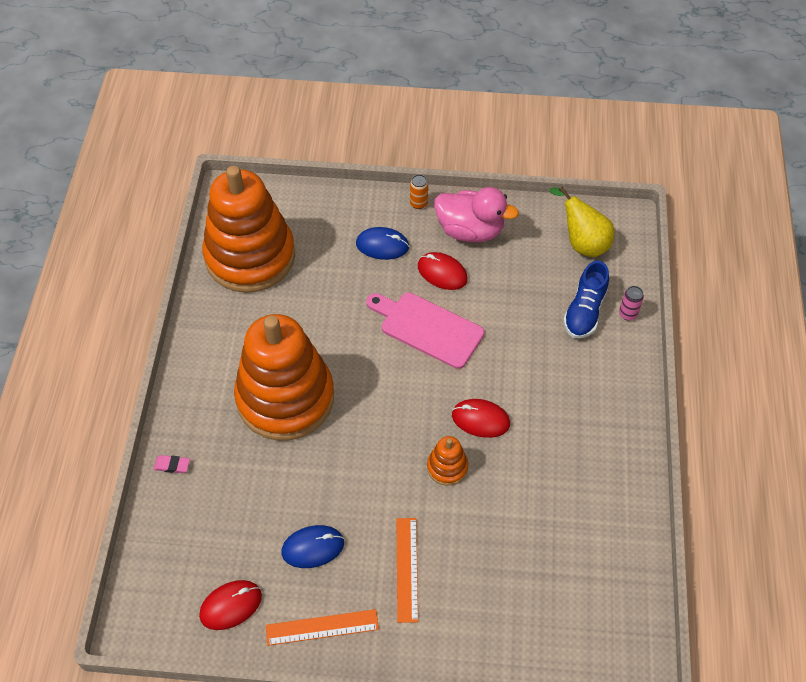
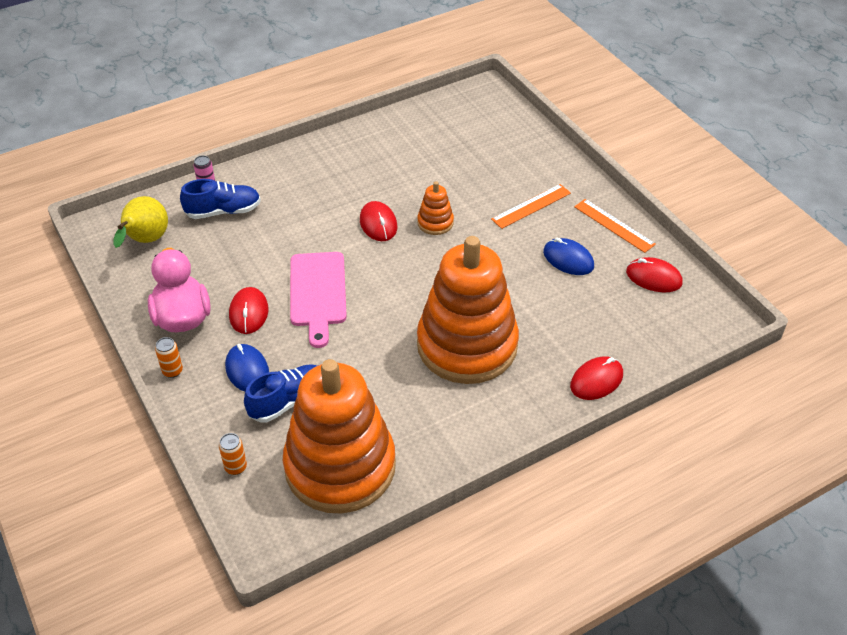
camera: 125 degrees left, 10 degrees down
pink eraser [154,455,190,473] -> red mouse [570,356,623,400]
none -> orange can [219,433,247,475]
none -> blue shoe [244,364,318,423]

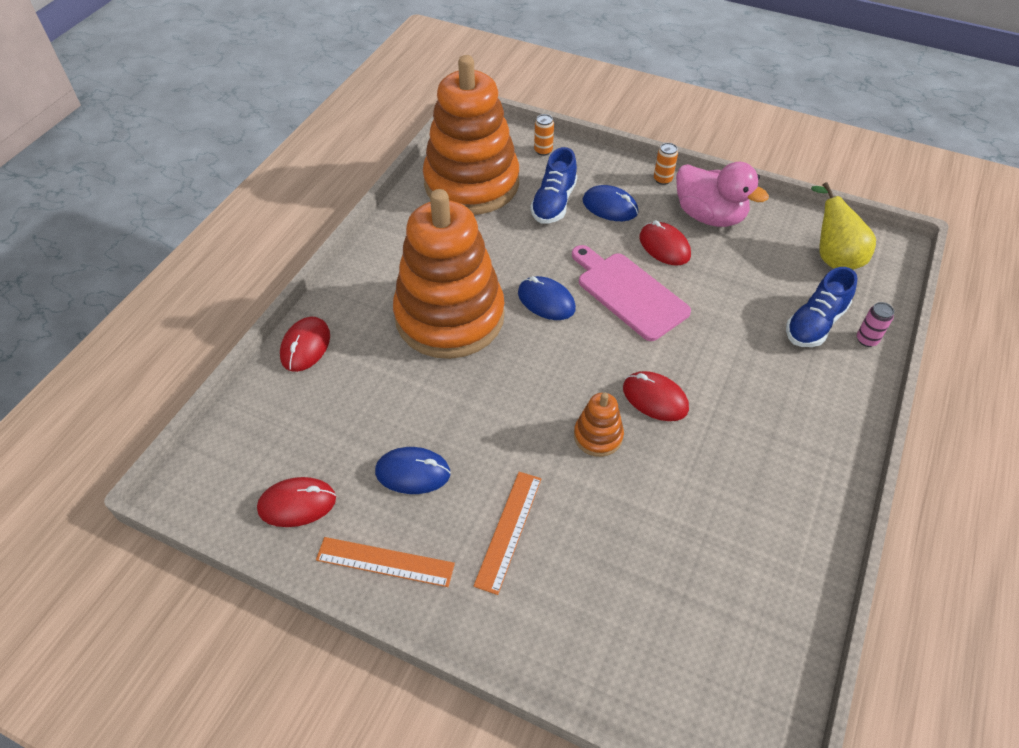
camera: 145 degrees right, 5 degrees up
none -> blue mouse [518,276,576,320]

